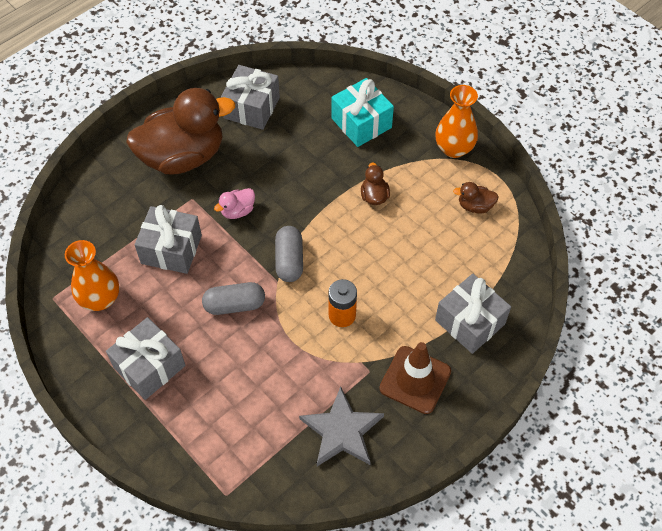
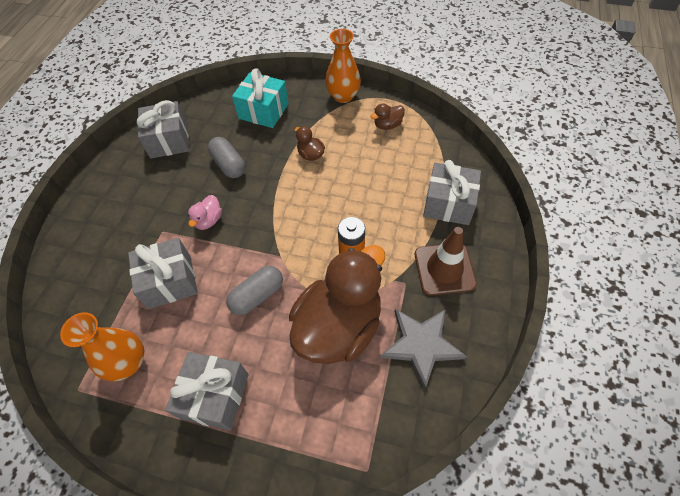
camera: 30 degrees left, 0 degrees up
brown duck [126,88,235,174] -> brown duck moved to [289,245,385,364]
grey capsule [275,226,303,282] -> grey capsule moved to [208,137,245,178]

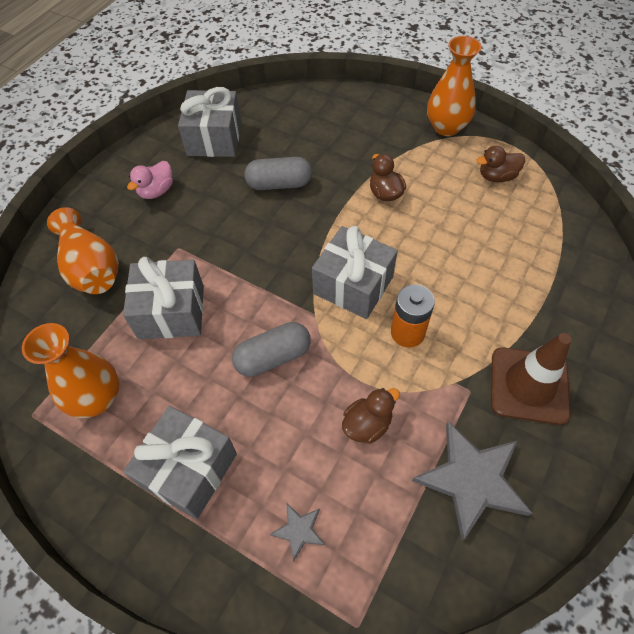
camera: 15 degrees right, 0 degrees up
pink duck [188,195,222,230] -> pink duck moved to [127,161,173,199]
grey capsule [208,137,245,178] -> grey capsule turned 75 degrees counterclockwise [244,157,312,190]
turquoise gift [232,68,289,128] -> none
brown duck [289,245,385,364] -> brown duck [342,388,400,444], size x0.40
grey gift [423,160,481,225] -> grey gift moved to [312,226,398,319]
none -> orange vase [47,207,119,294]
none -> grey star [270,504,325,562]

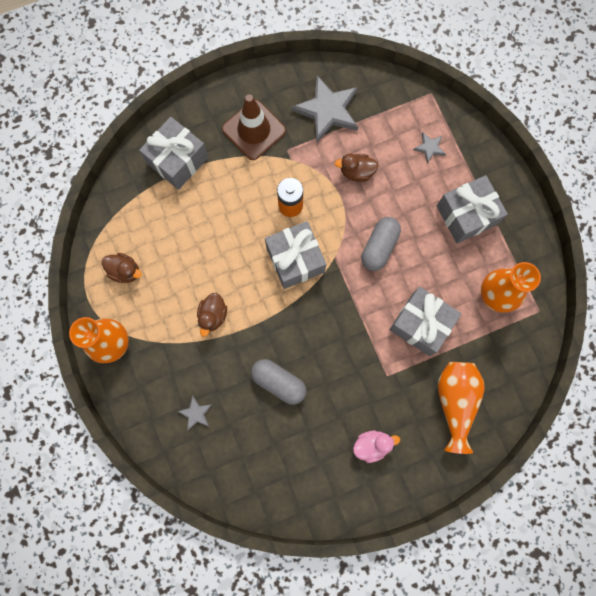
camera: 145 degrees left, 20 degrees up
grey gift [178,87,241,157] -> grey gift moved to [139,117,209,190]
grey capsule [232,322,311,377] -> grey capsule turned 75 degrees counterclockwise [361,217,401,271]
none -> grey star [177,395,212,431]

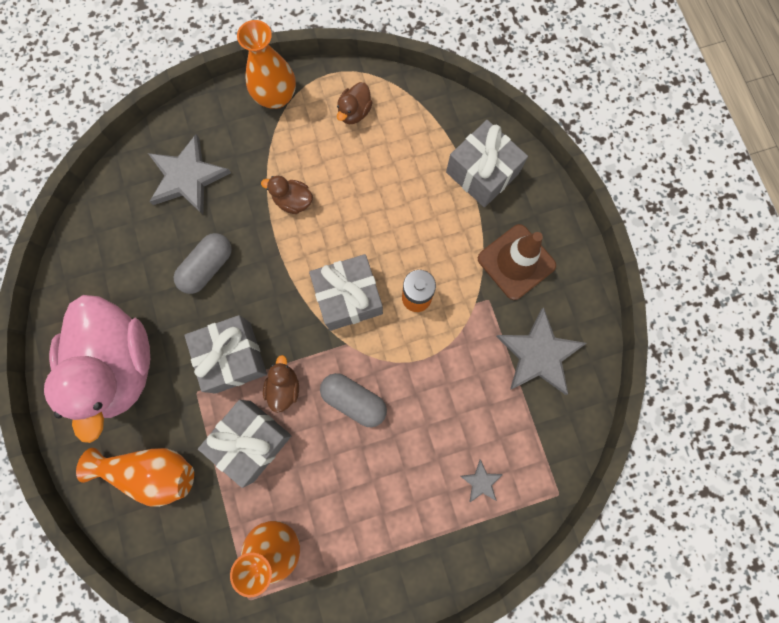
camera: 95 degrees right, 0 degrees up
grey star [177,395,212,431] -> grey star [148,134,231,215], size x2.16
brown duck [335,153,379,182] -> brown duck moved to [263,355,299,413]
pink duck [353,430,400,463] -> pink duck [44,295,150,443], size x2.50
grey gift [437,175,508,244] -> grey gift moved to [184,315,267,394]

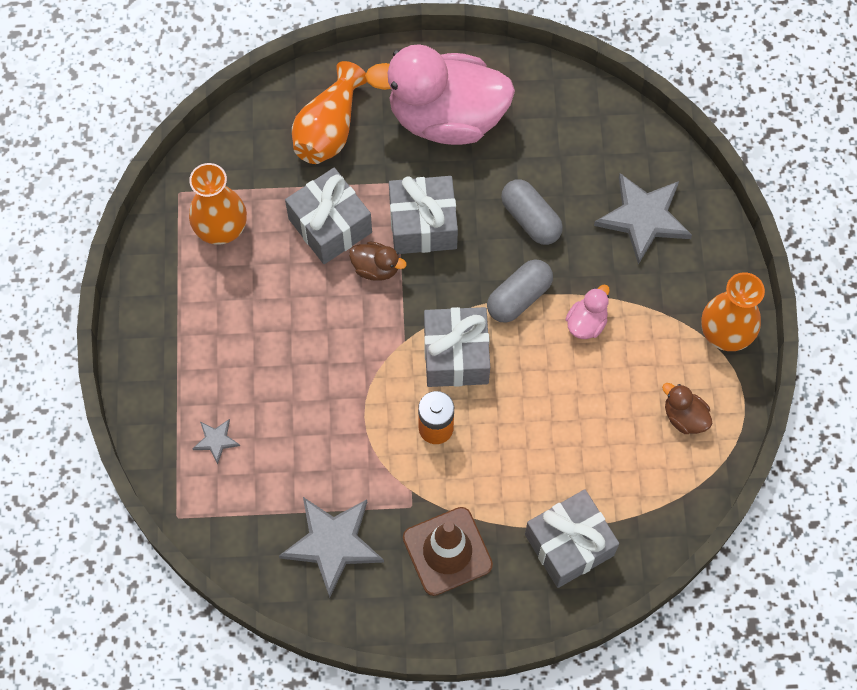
camera: 105 degrees right, 10 degrees down
brown duck [261,176,313,214] -> pink duck [565,285,610,339]
grey capsule [320,373,387,427] -> grey capsule moved to [487,259,553,323]

